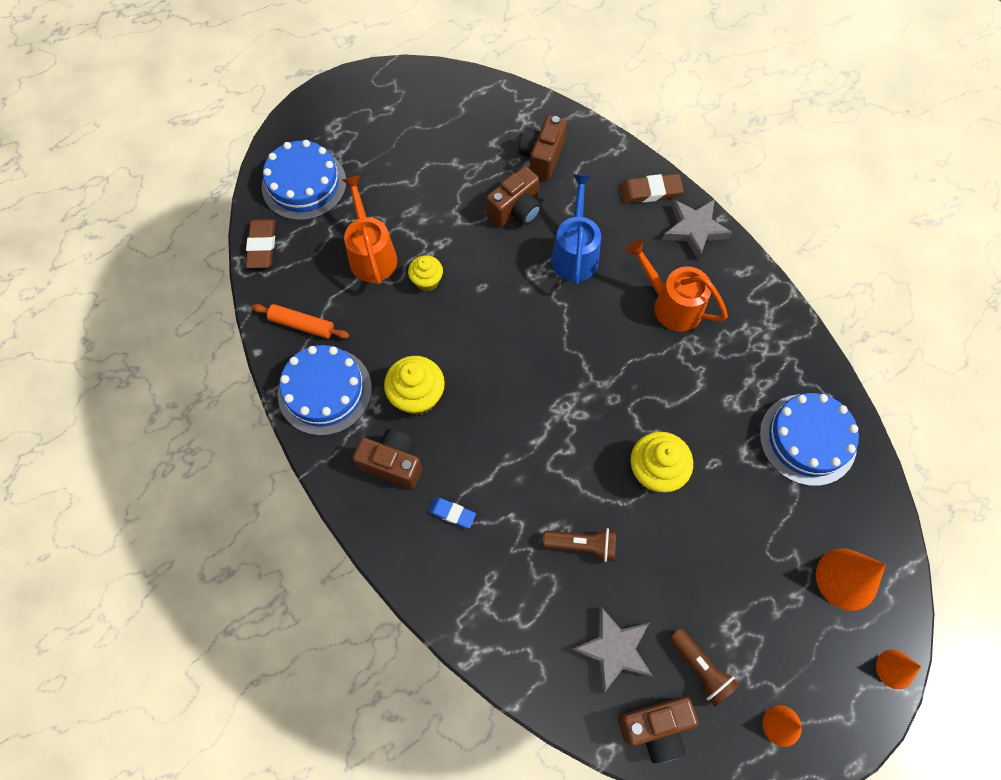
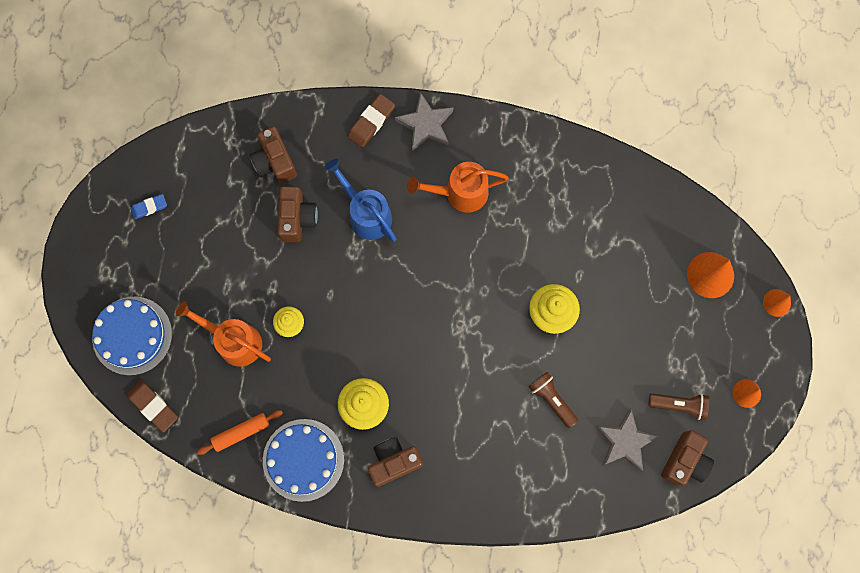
camera: 45 degrees left, 10 degrees up
blue eraser [429,497,476,528] -> blue eraser moved to [131,194,167,219]
brown flashlight [543,528,616,562] -> brown flashlight turned 90 degrees counterclockwise [529,372,578,428]
blue cake [760,393,859,486] -> none

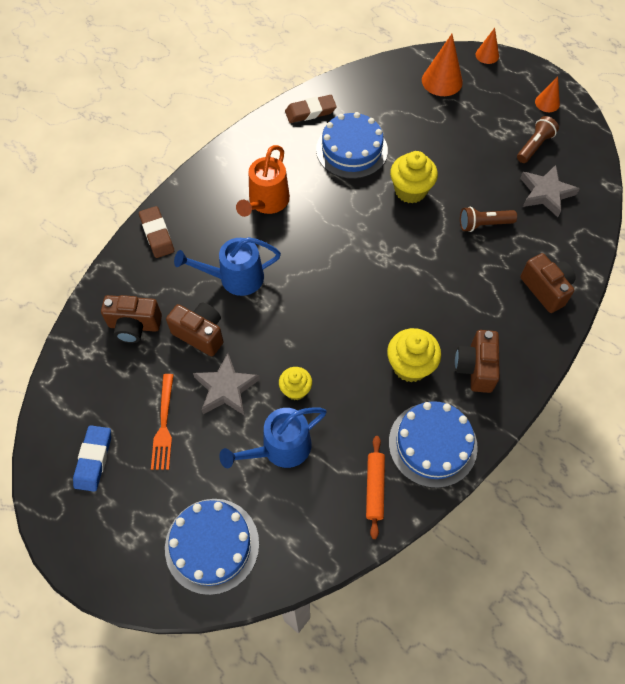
camera: 60 degrees left, 15 degrees down
brown eraser [127,380,178,433] -> brown eraser moved to [285,95,337,123]
blue eraser [131,194,167,219] -> blue eraser [73,425,111,492], size x1.53
orange watering can [175,301,271,367] -> blue watering can [219,407,327,468]
grey star [395,92,454,151] -> grey star moved to [193,353,260,415]
brown camera [661,430,714,486] -> brown camera moved to [520,253,576,313]
none -> orange fork [151,374,174,470]
none -> blue cake [316,112,388,179]

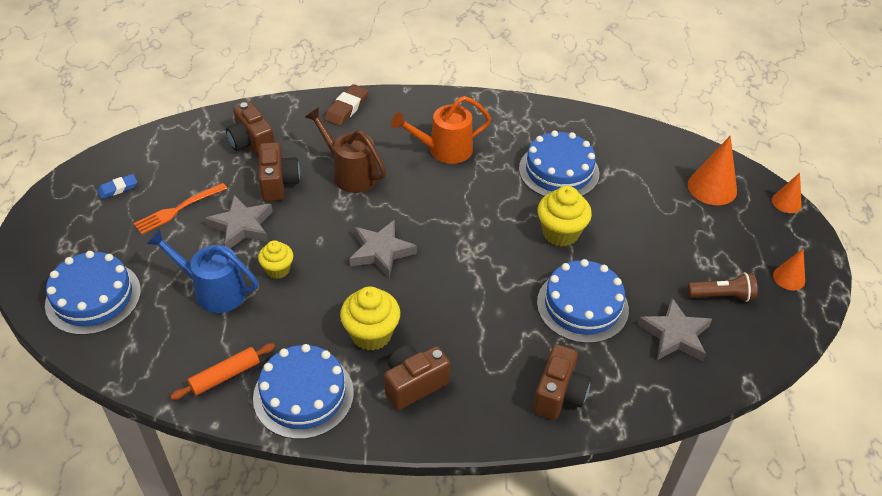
camera: 50 degrees right, 15 degrees down
blue eraser [73,425,111,492] -> blue eraser [97,174,137,199], size x0.65
blue watering can [174,237,281,296] -> brown watering can [305,107,386,193]
brown eraser [285,95,337,123] -> none
brown flashlight [460,207,517,232] -> blue cake [537,259,629,343]
none -> grey star [349,220,417,278]

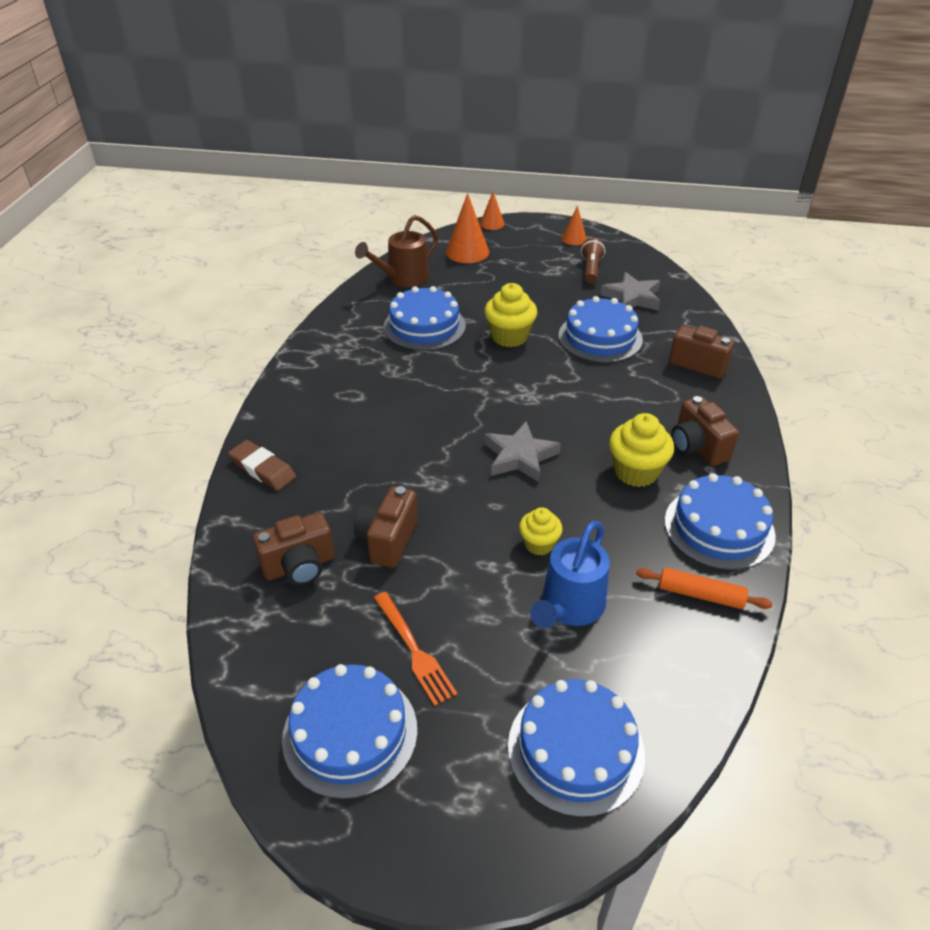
camera: 80 degrees left, 5 degrees down
blue eraser [97,174,137,199] -> blue cake [282,664,417,799]
orange rolling pin [170,343,275,400] -> orange rolling pin turned 45 degrees counterclockwise [636,567,773,609]
grey star [205,195,273,248] -> none
brown camera [259,142,300,202] -> brown camera turned 75 degrees counterclockwise [354,486,418,568]
brown watering can [305,107,386,193] -> brown watering can moved to [355,215,438,287]
orange watering can [391,96,491,164] -> none

